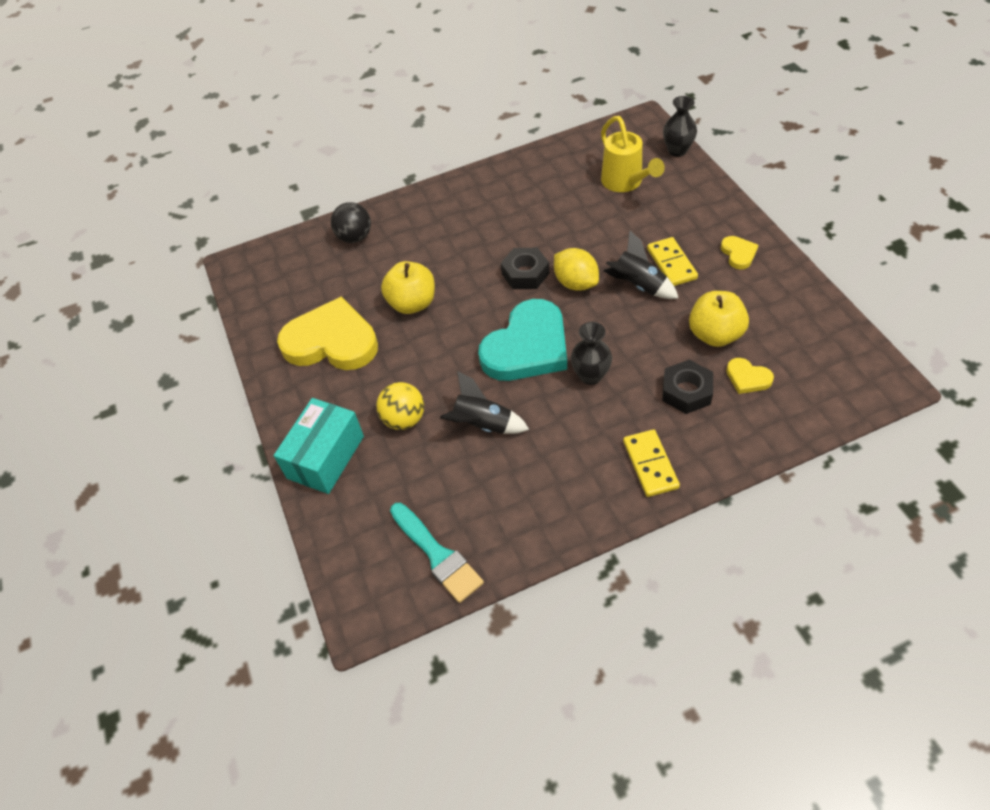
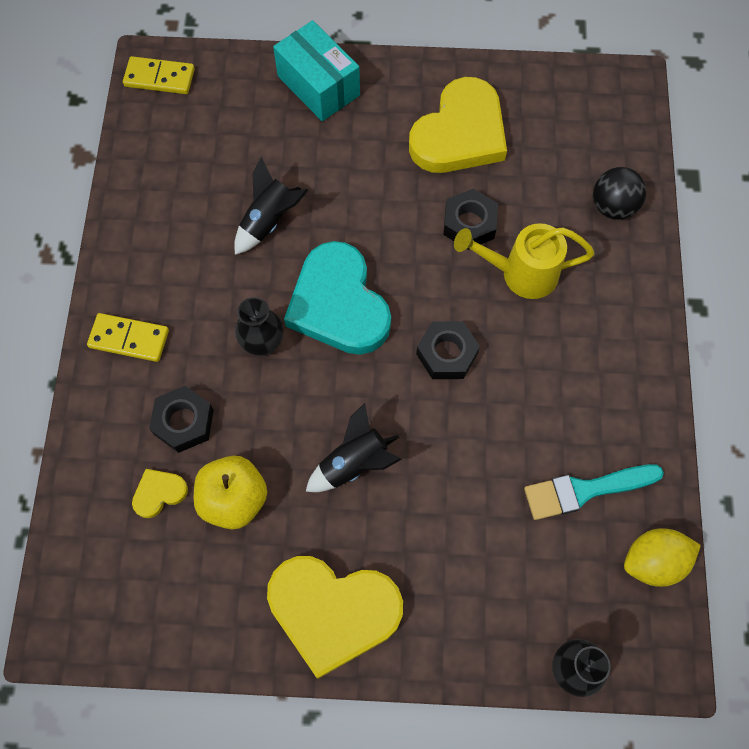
camera: 110 degrees right, 15 degrees up
yellow ball [376,382,424,430] -> none
yellow apple [381,261,435,314] -> black nut [443,189,498,250]
turquoise brush [390,503,484,603] -> turquoise brush moved to [524,464,664,520]
yellow lemon [554,248,599,291] -> yellow lemon moved to [624,528,701,587]
yellow watering can [601,116,665,192] -> yellow watering can moved to [454,223,594,299]
yellow domino [647,237,698,286] -> yellow domino moved to [123,56,195,94]
yellow heart [721,236,758,270] -> yellow heart [267,556,403,679], size x2.31

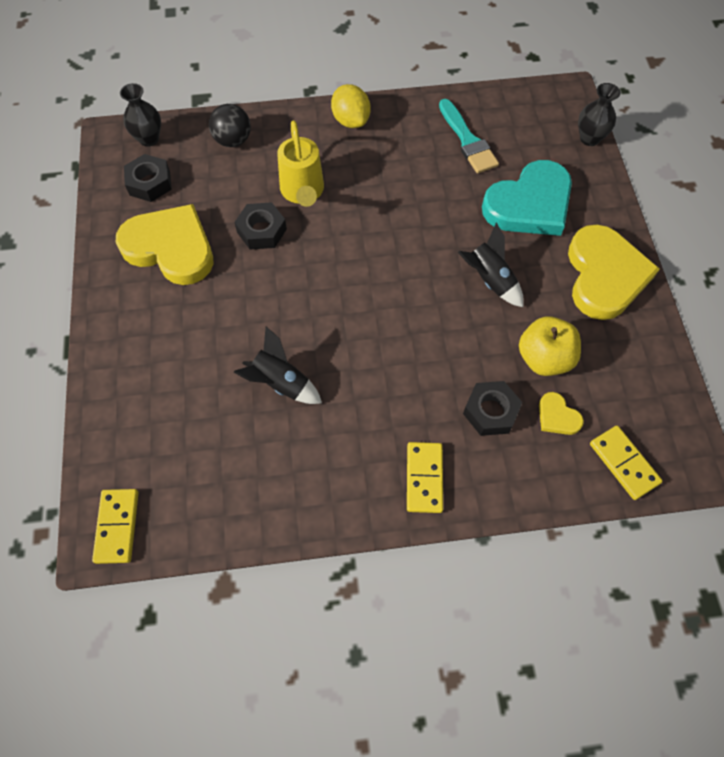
camera: 100 degrees left, 5 degrees down
black vase [235,297,283,356] -> black vase moved to [120,83,161,147]
turquoise box [273,20,360,121] -> none
turquoise heart [284,241,391,355] -> turquoise heart moved to [482,160,572,236]
black nut [416,321,480,379] -> black nut moved to [124,154,172,202]
yellow lemon [624,528,701,587] -> yellow lemon moved to [331,84,370,128]
none -> yellow domino [590,426,663,500]

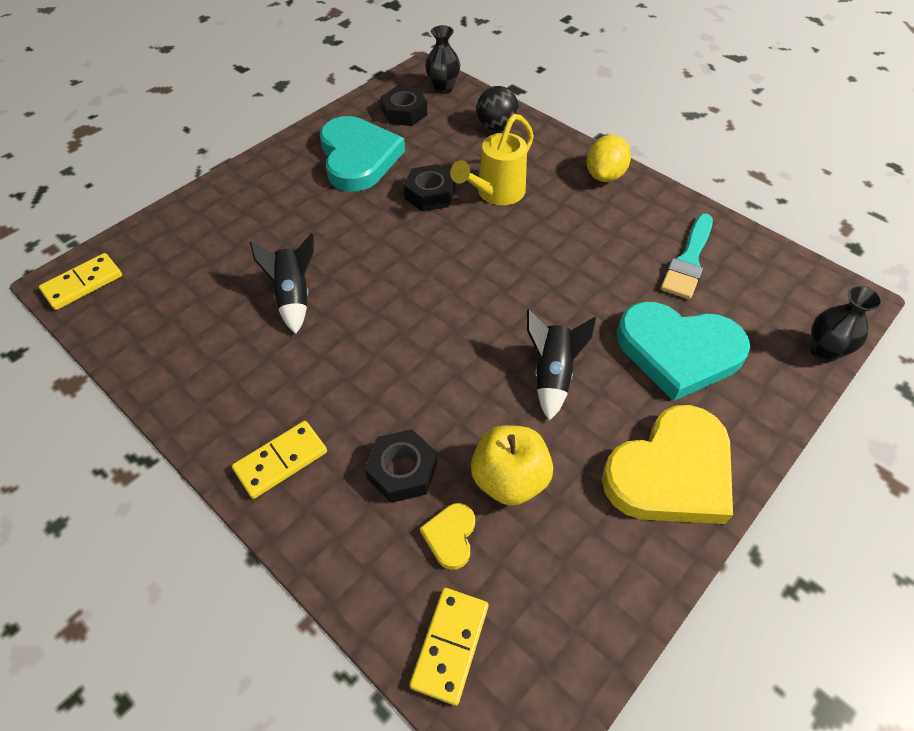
camera: 50 degrees right, 10 degrees down
yellow heart [116,204,214,285] -> turquoise heart [320,116,405,192]

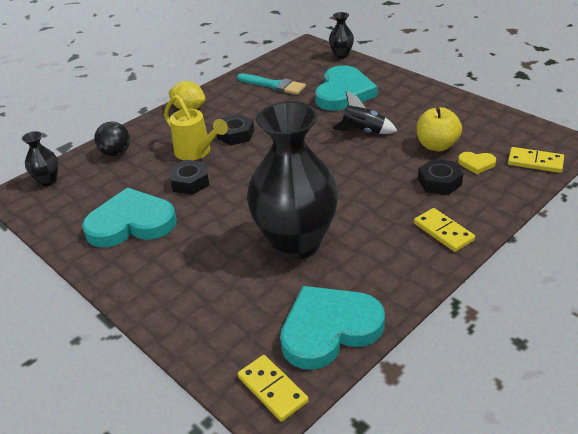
camera: 85 degrees left, 15 degrees down
black rocket [250,233,314,334] -> black vase [247,101,339,260]
black nut [381,86,427,126] -> black nut moved to [217,114,254,145]
yellow heart [602,405,733,524] -> none
none -> turquoise heart [280,286,385,370]

